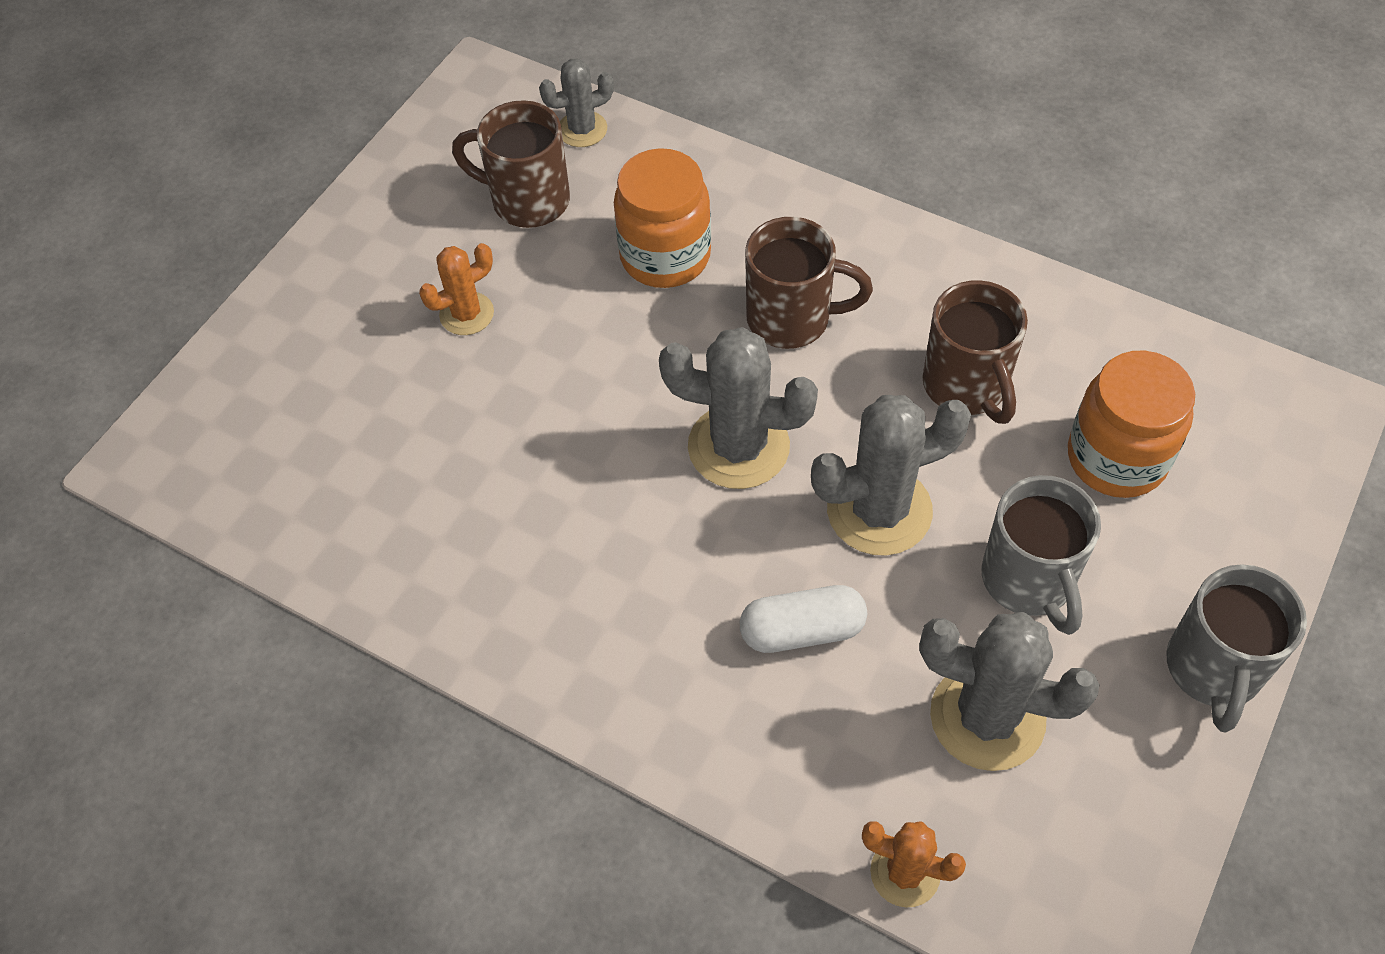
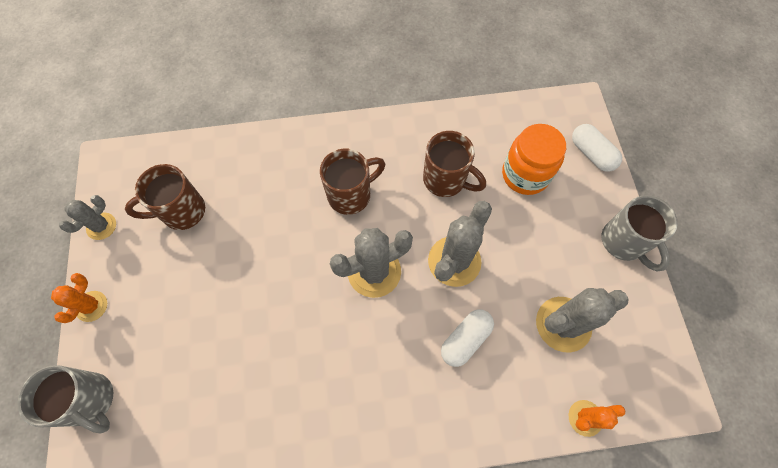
camera: 40 degrees left, 10 degrees up
orange cactus [419,243,494,335] -> orange cactus moved to [51,273,107,323]
grey cactus [539,59,614,147] -> grey cactus moved to [59,195,116,240]
orange jar [614,148,711,288] -> none
grey mug [981,475,1101,635] -> grey mug moved to [17,365,113,434]
none -> white capsule [572,124,622,172]

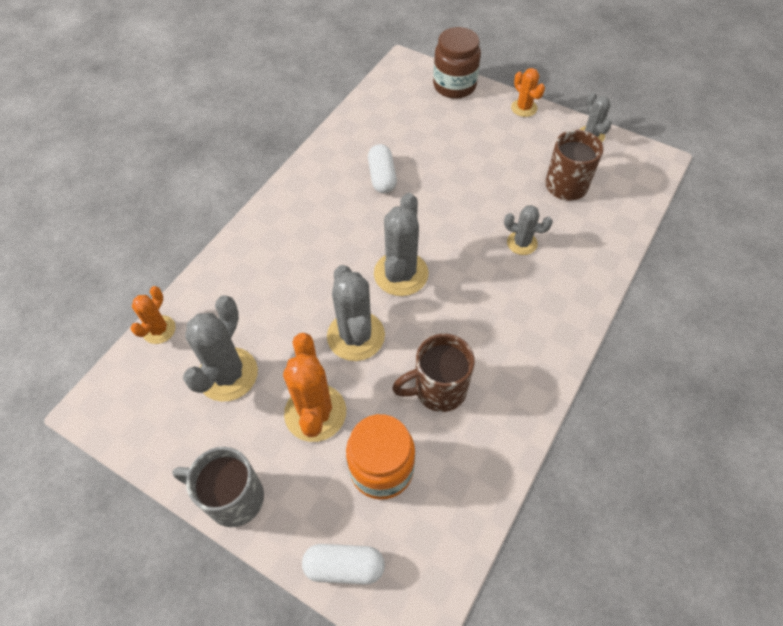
camera: 130 degrees right, 10 degrees down
grey mug [17,365,113,434] -> brown jar [433,27,481,99]
brown mug [320,149,385,215] -> none
white capsule [441,309,494,367] -> white capsule moved to [368,144,397,194]
none -> orange cactus [283,333,346,442]
none -> grey cactus [504,205,553,255]

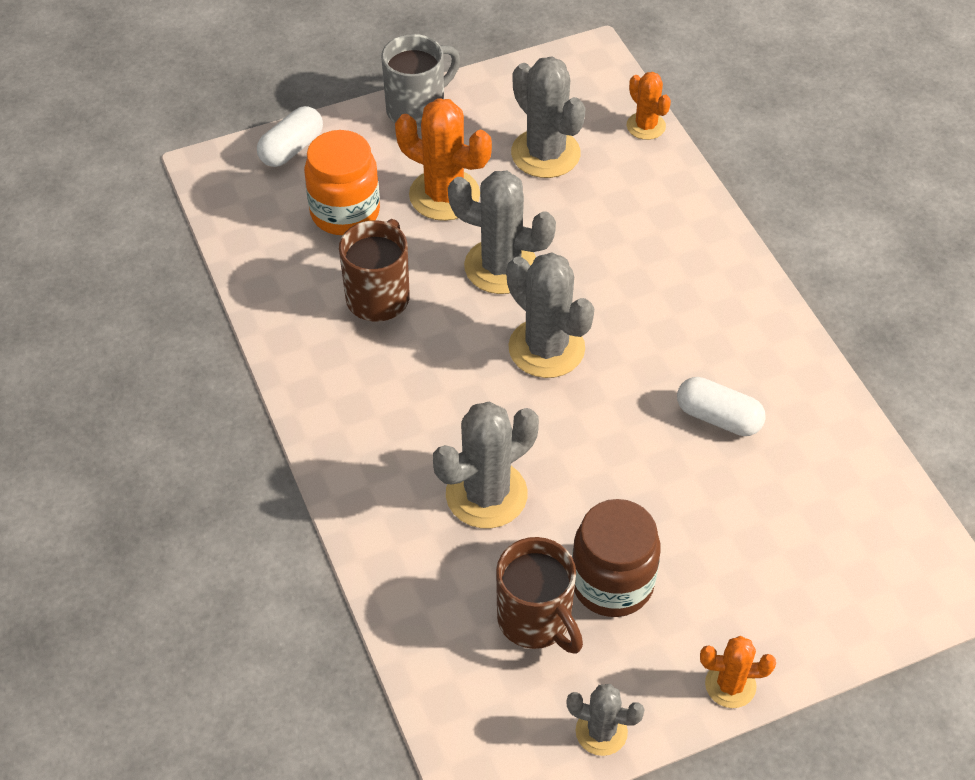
camera: 125 degrees right, 5 degrees down
brown jar [433,27,481,99] -> brown jar moved to [572,499,661,617]
grey cactus [504,205,553,255] -> grey cactus [433,401,539,528], size x1.74

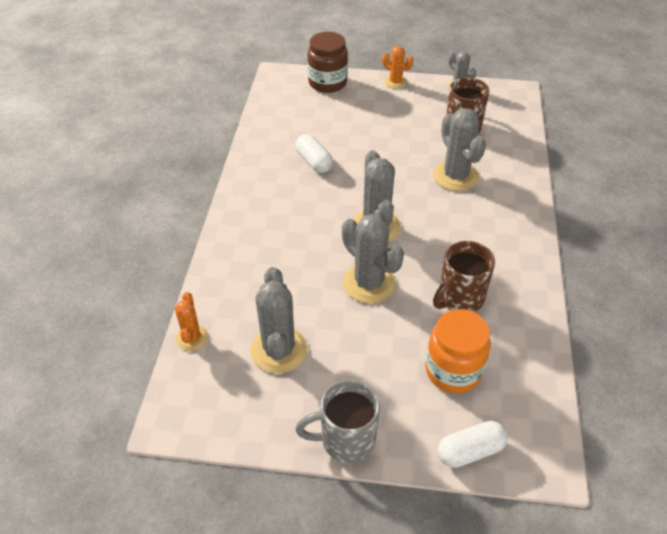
camera: 150 degrees left, 5 degrees down
orange cactus [395,98,492,221] -> none
grey cactus [433,401,539,528] -> grey cactus turned 75 degrees clockwise [433,108,486,191]
brown jar [572,499,661,617] -> brown jar moved to [307,32,348,93]

